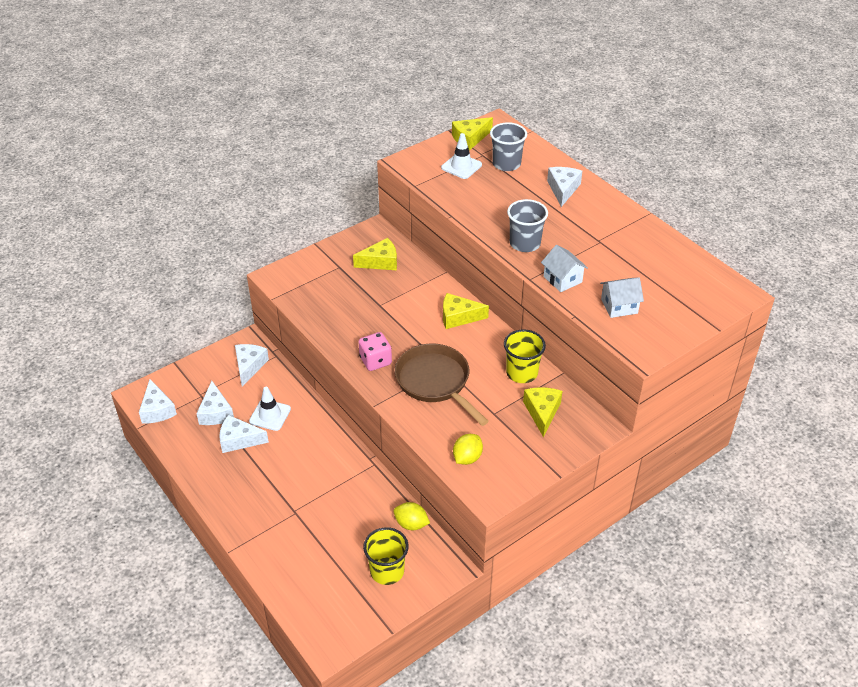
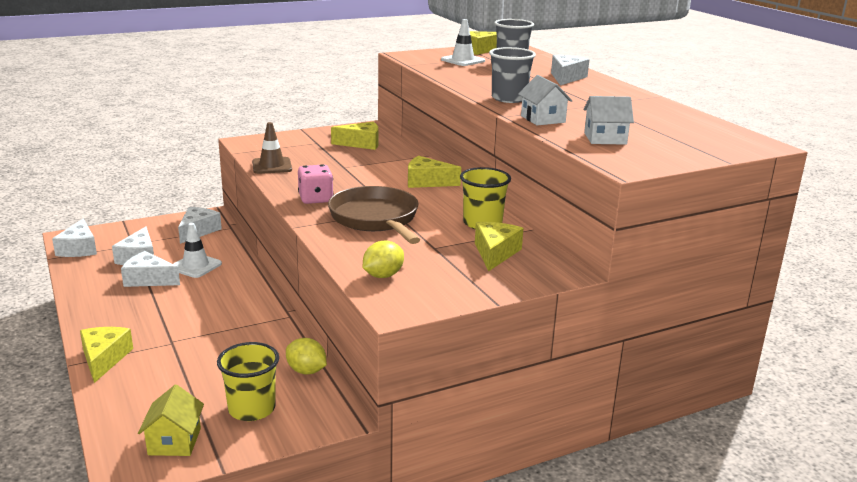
camera: 10 degrees right, 20 degrees down
none -> yellow cheese [80,327,133,383]
none -> yellow house [138,384,204,456]
none -> brown traffic cone [252,122,292,174]

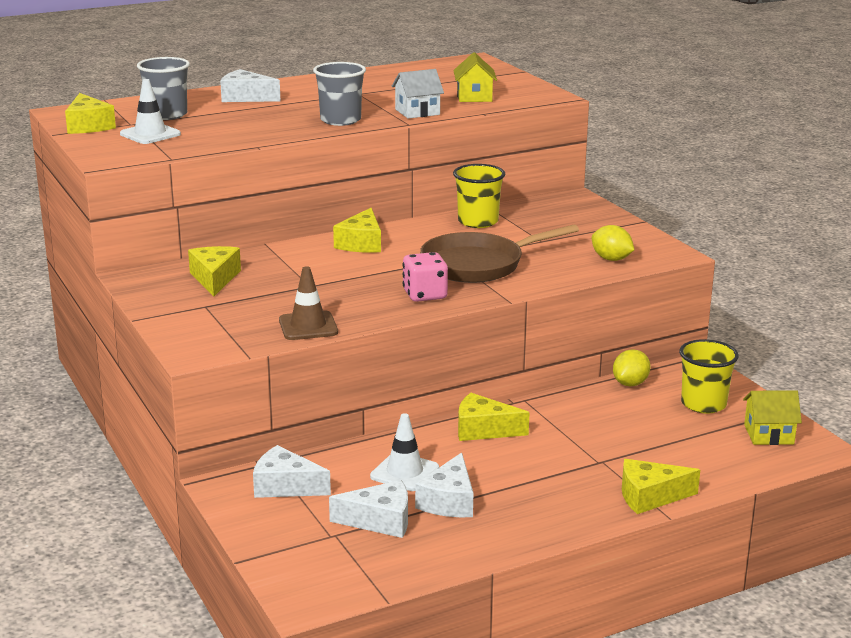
camera: 90 degrees left, 0 degrees up
white cheese [52,219,97,257] -> none
yellow cheese [475,222,524,271] -> yellow cheese moved to [458,393,530,441]
white house [584,96,634,145] -> yellow house [453,52,497,102]

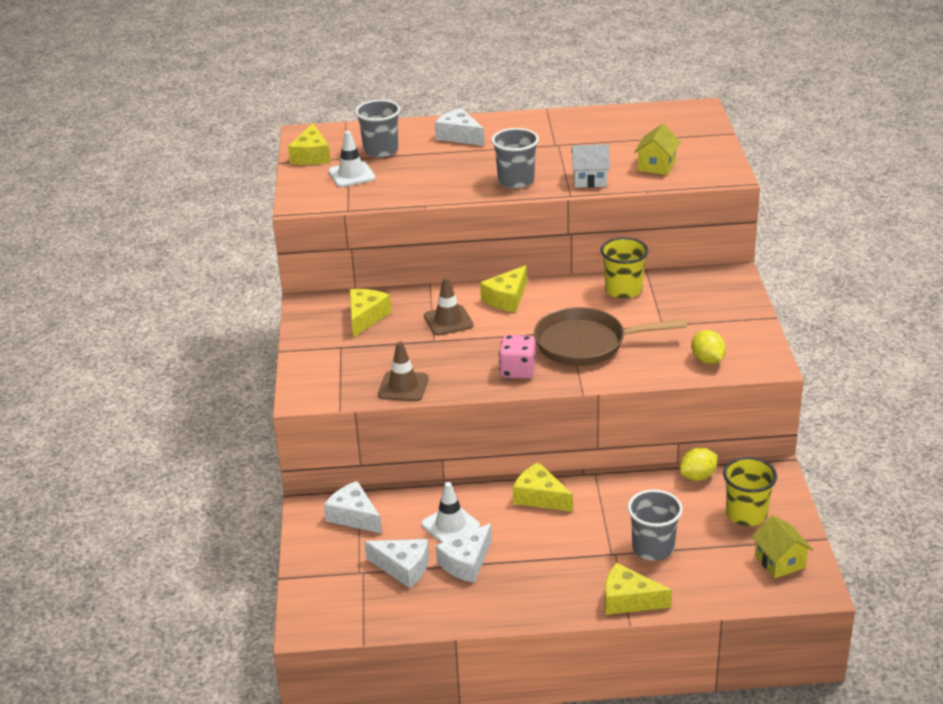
camera: 25 degrees right, 10 degrees up
yellow house [743,390,802,445] -> yellow house turned 45 degrees clockwise [751,515,813,578]
none -> brown traffic cone [424,277,474,336]
none -> grey cup [628,489,683,561]

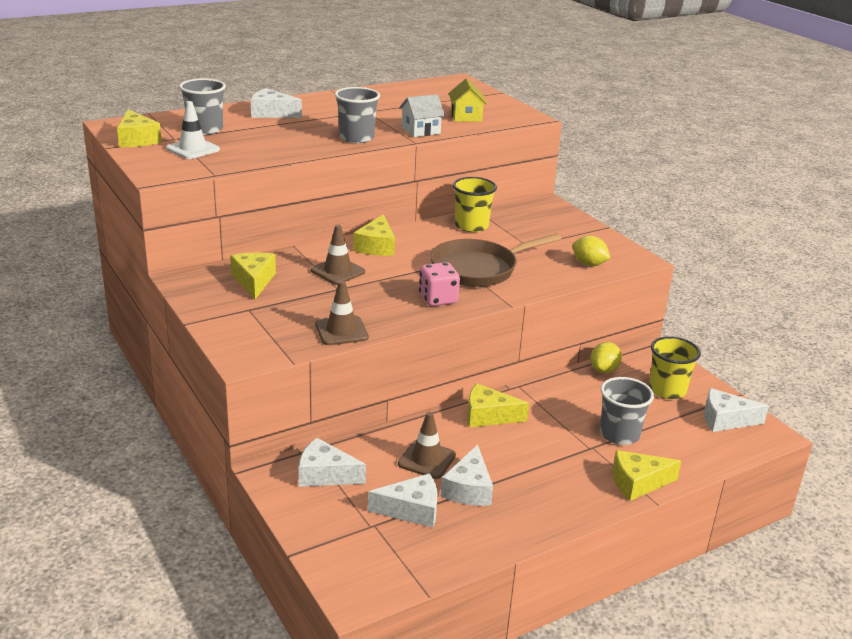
camera: 30 degrees left, 5 degrees down
white traffic cone [421,482,480,543] -> brown traffic cone [398,412,456,479]
yellow house [751,515,813,578] -> white cheese [704,388,769,432]

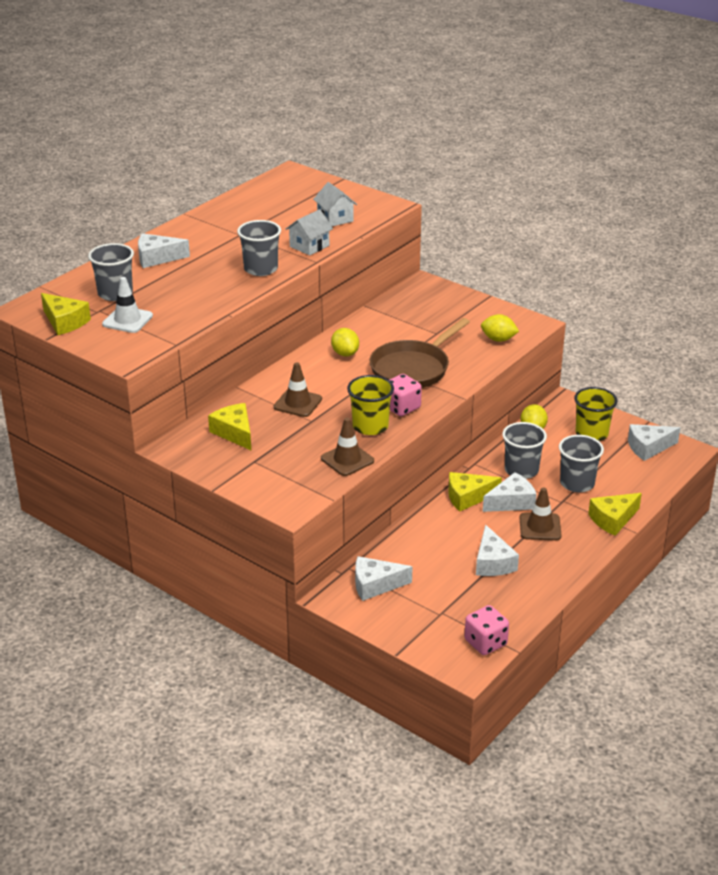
camera: 20 degrees left, 5 degrees up
yellow cheese [353,214,395,256] -> none
white cheese [368,473,438,528] -> white cheese moved to [483,472,537,512]
brown traffic cone [398,412,456,479] -> brown traffic cone moved to [520,487,561,540]
yellow house [448,79,487,122] -> white house [313,182,357,226]
yellow cup [453,177,497,232] -> yellow cup moved to [347,375,394,435]
none -> yellow lemon [331,328,359,357]
none -> pink dice [465,605,509,655]
none -> grey cup [502,422,547,479]

